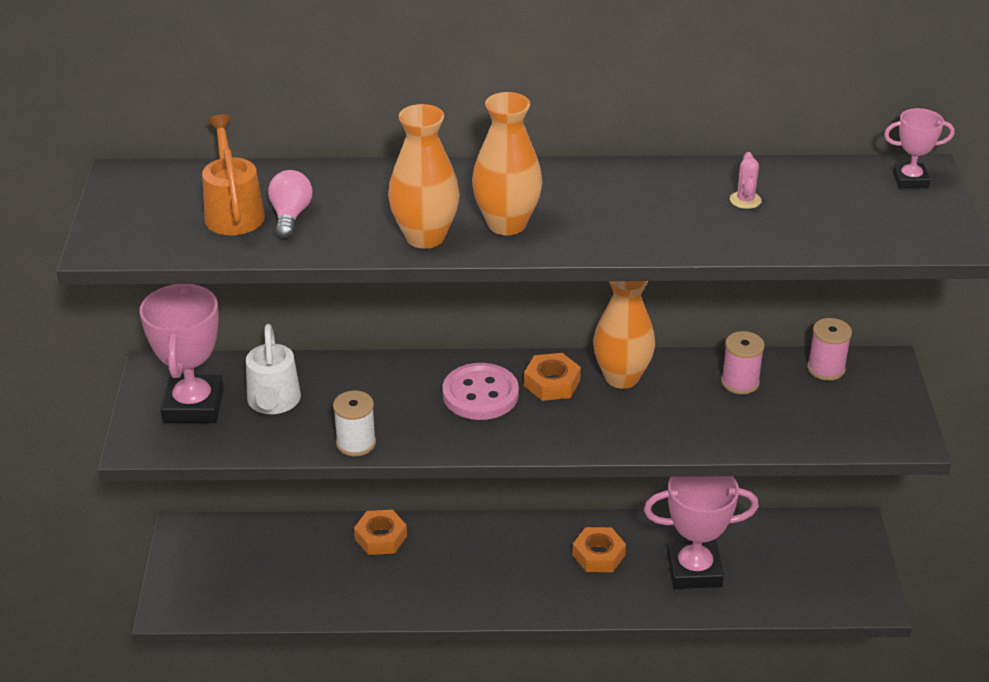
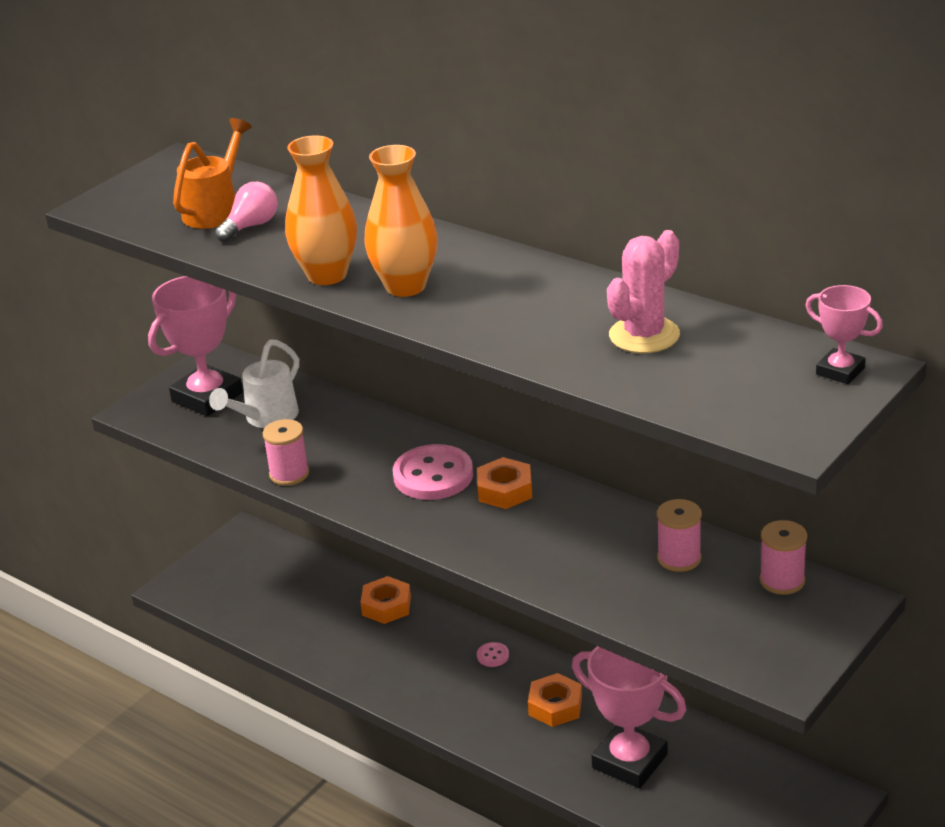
camera: 40 degrees right, 5 degrees down
white spool [333,391,376,456] -> pink spool [263,419,309,486]
orange vase [593,281,655,389] -> none
pink cactus [730,152,762,209] -> pink cactus [607,230,680,353], size x1.97
none -> pink button [477,642,509,667]

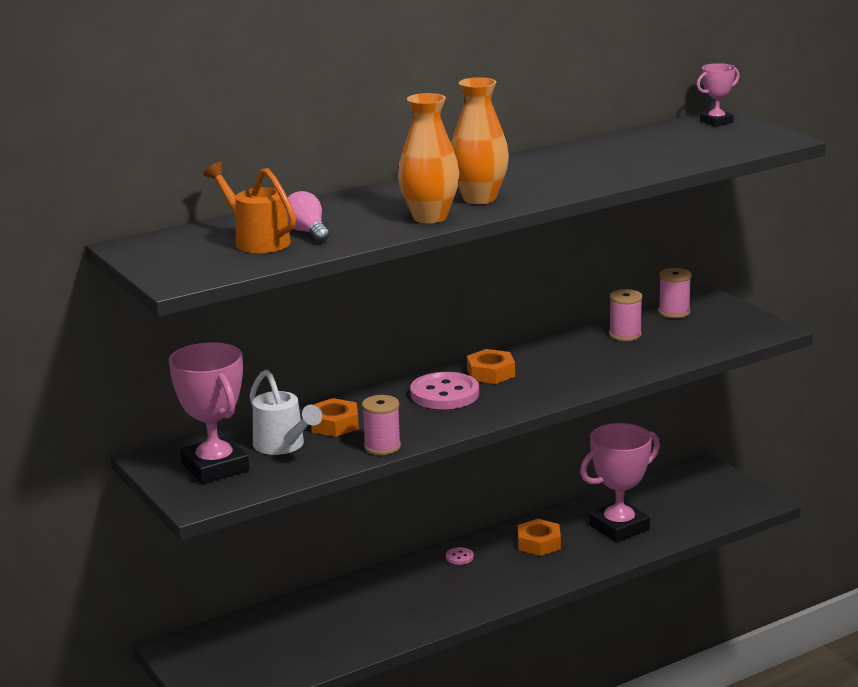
camera: 70 degrees left, 10 degrees down
orange nut [360,576,411,624] -> orange nut moved to [311,398,359,437]
pink cactus [607,230,680,353] -> none

